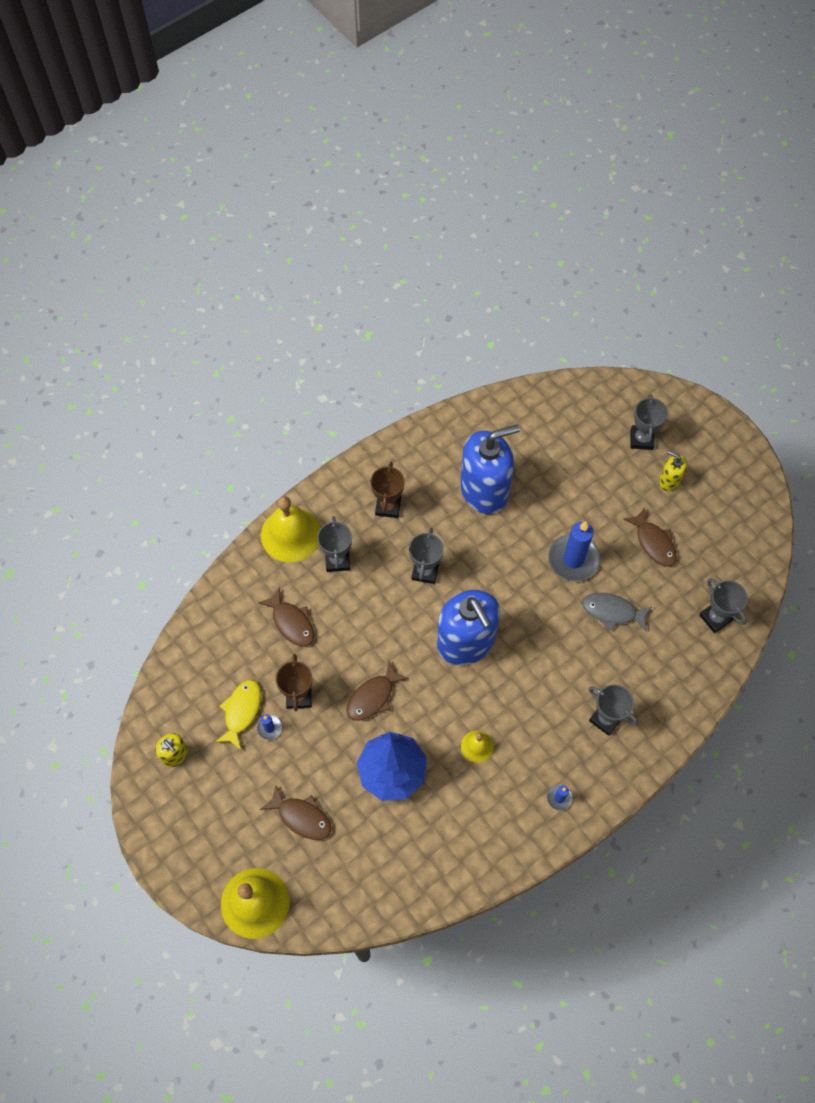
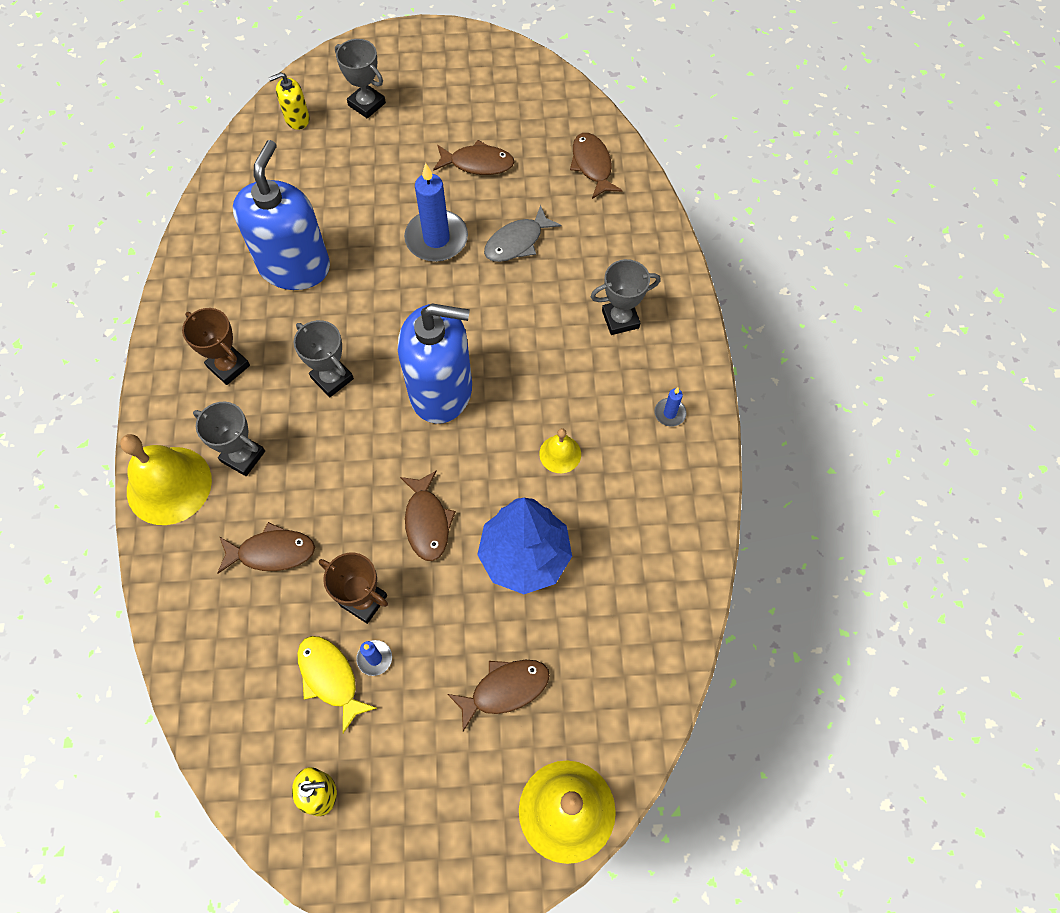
camera: 55 degrees left, 0 degrees up
yellow soap dispenser [659,451,687,491] -> yellow soap dispenser moved to [269,72,310,130]
grey trophy [699,578,748,633] -> brown fish [570,133,623,199]

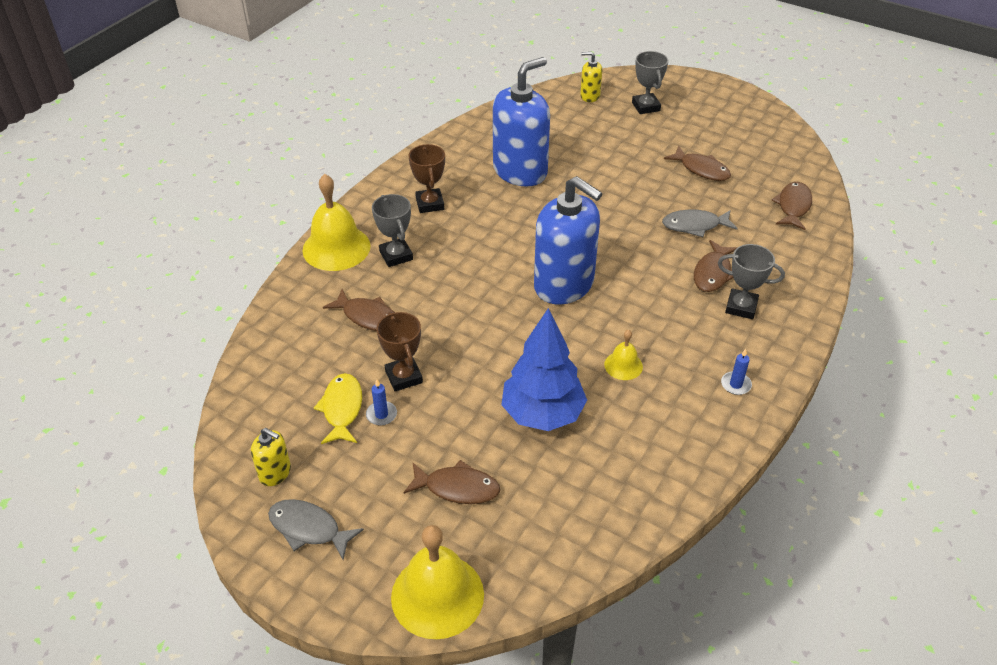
camera: 35 degrees right, 20 degrees down
grey trophy [294,320,354,397] -> none
brown fish [400,470,456,561] -> brown fish moved to [694,240,738,292]
blue candle [404,163,468,262] -> none
none -> grey fish [268,499,364,560]

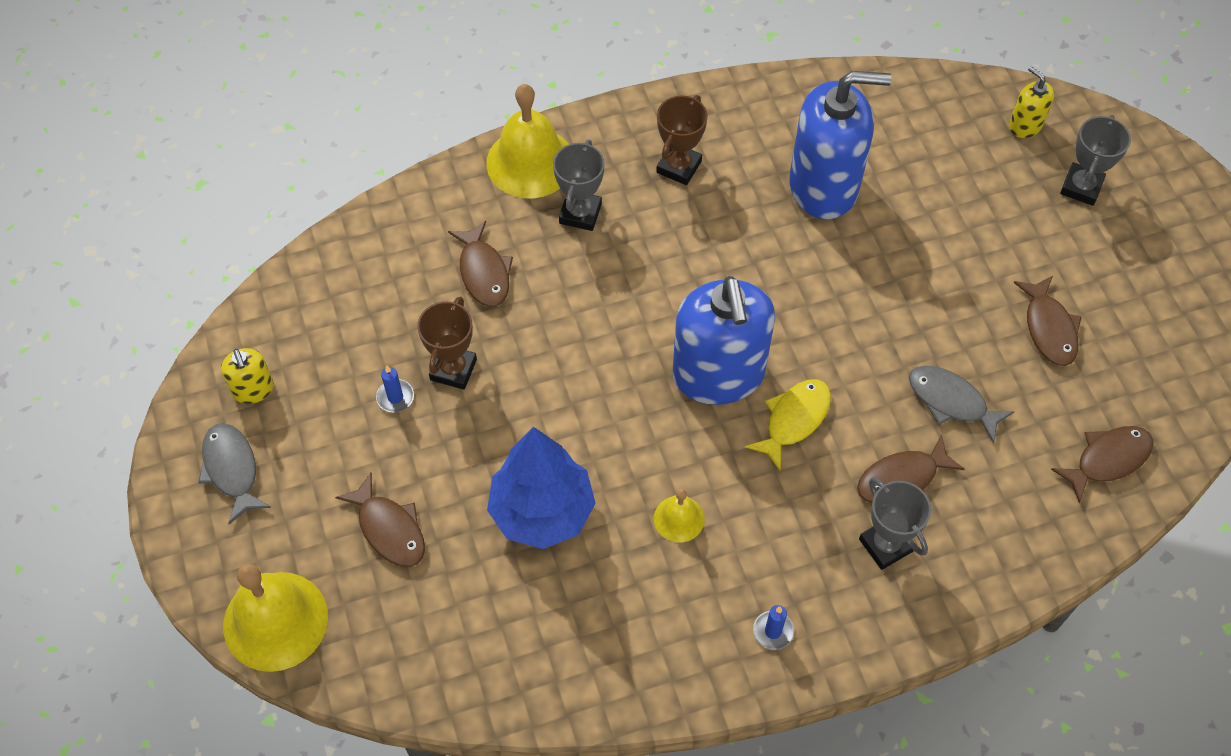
camera: 40 degrees right, 15 degrees up
yellow fish [314,373,362,444] -> yellow fish moved to [745,379,831,471]

